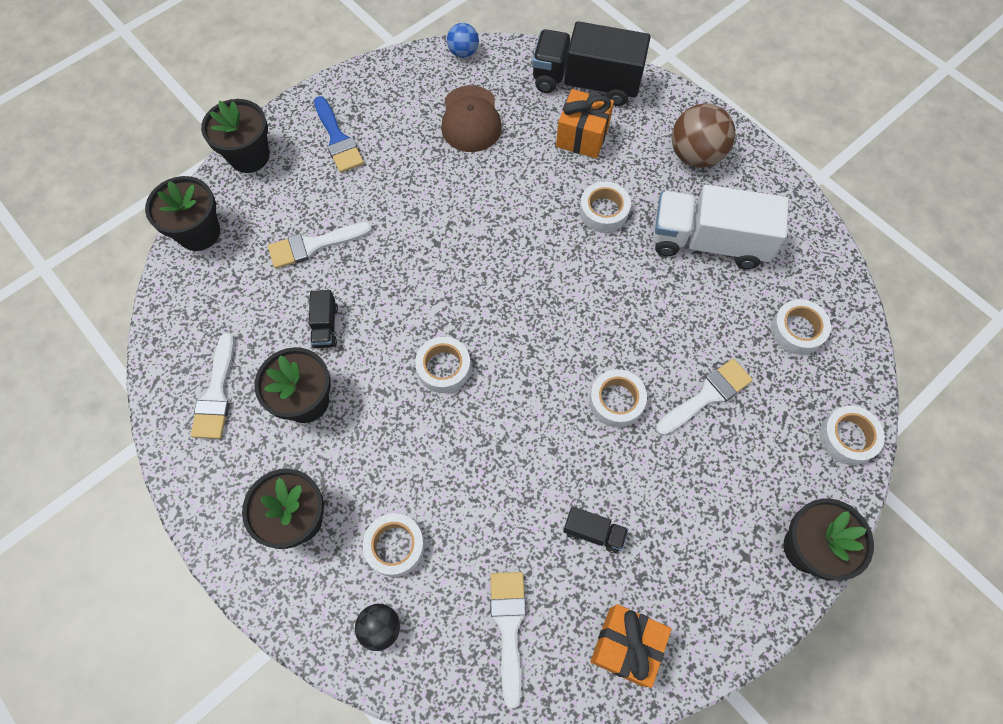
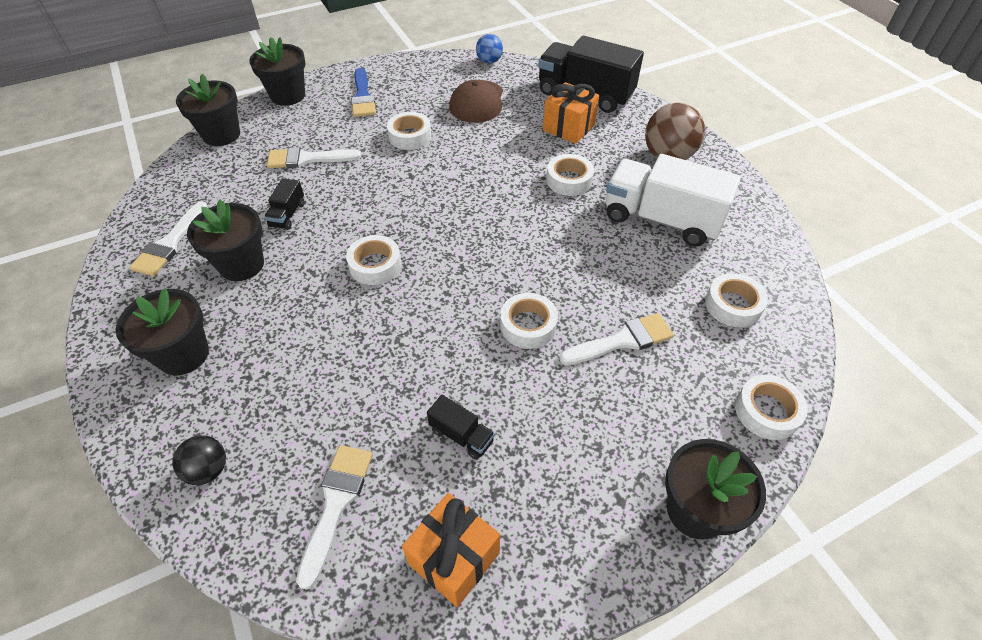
camera: 15 degrees right, 15 degrees down
white tape [362,513,425,577] -> white tape moved to [387,112,432,150]

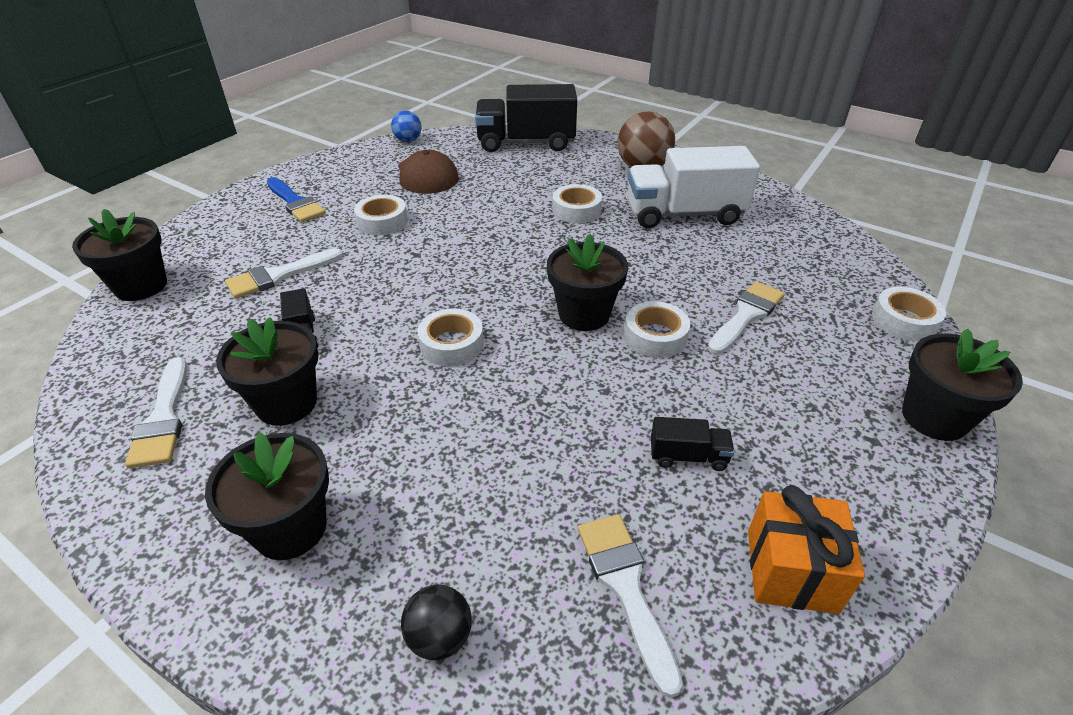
camera: 30 degrees left, 10 degrees down
black flower pot [249,37,306,106] -> black flower pot moved to [547,234,628,331]
orange gift [543,82,599,144] -> none
white tape [705,273,768,327] -> none

